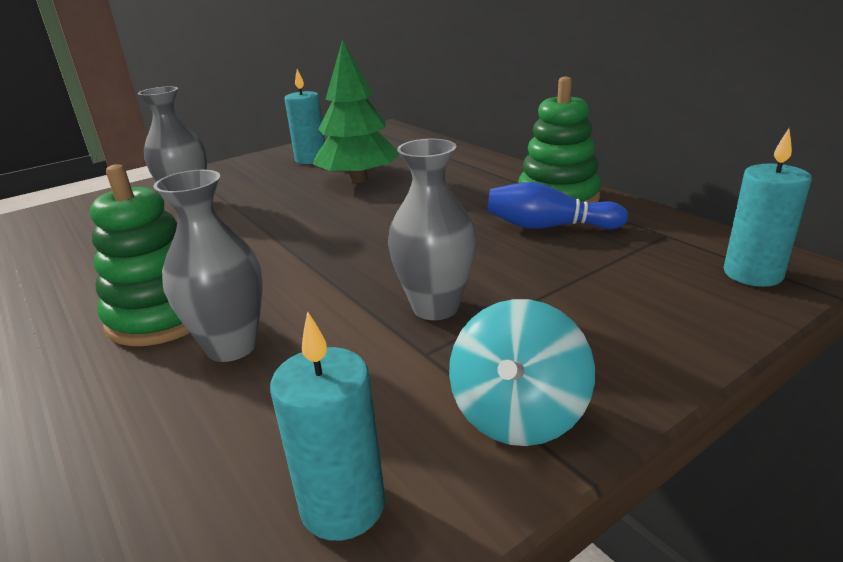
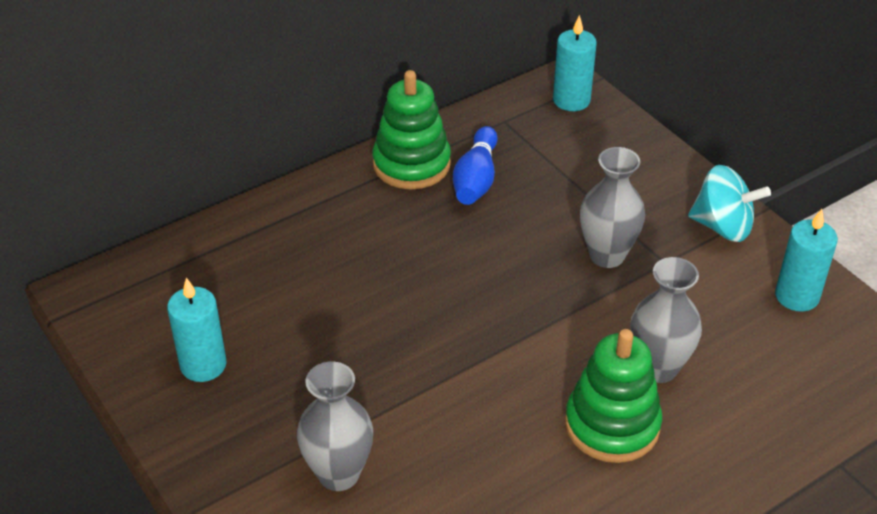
camera: 90 degrees left, 15 degrees up
green tree [313,39,400,183] -> none

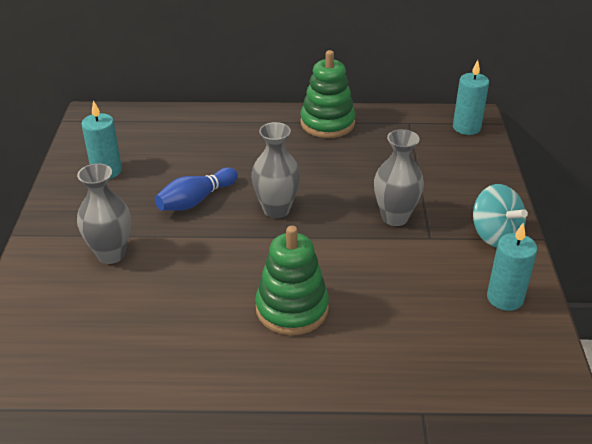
camera: 35 degrees right, 5 degrees down
blue bowling pin [453,126,498,205] -> blue bowling pin moved to [155,168,238,211]
grey vase [630,257,702,383] -> grey vase moved to [251,122,300,218]

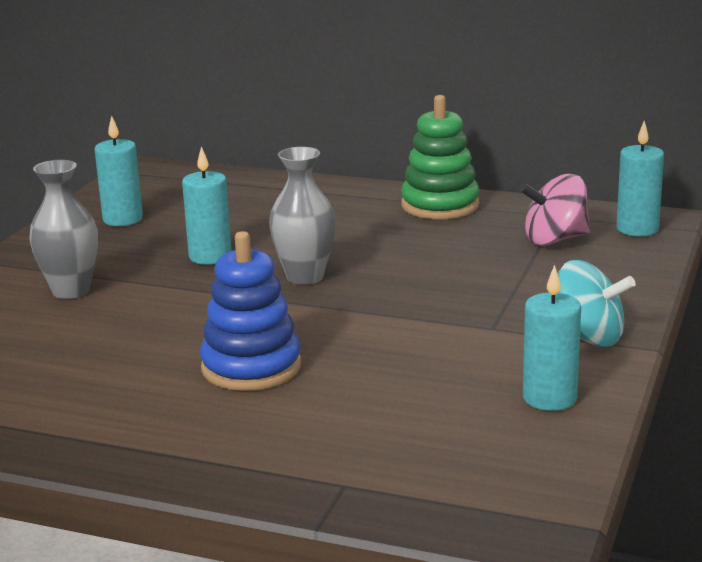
camera: 20 degrees right, 15 degrees down
blue bowling pin [155,168,238,211] -> turquoise candle [182,146,232,265]
green stacking toy [255,226,329,335] -> blue stacking toy [200,231,301,391]
grey vase [374,129,424,226] -> none
turquoise spinning top [473,184,528,247] -> turquoise spinning top turned 45 degrees counterclockwise [558,260,636,347]
none -> pink spinning top [520,174,590,246]

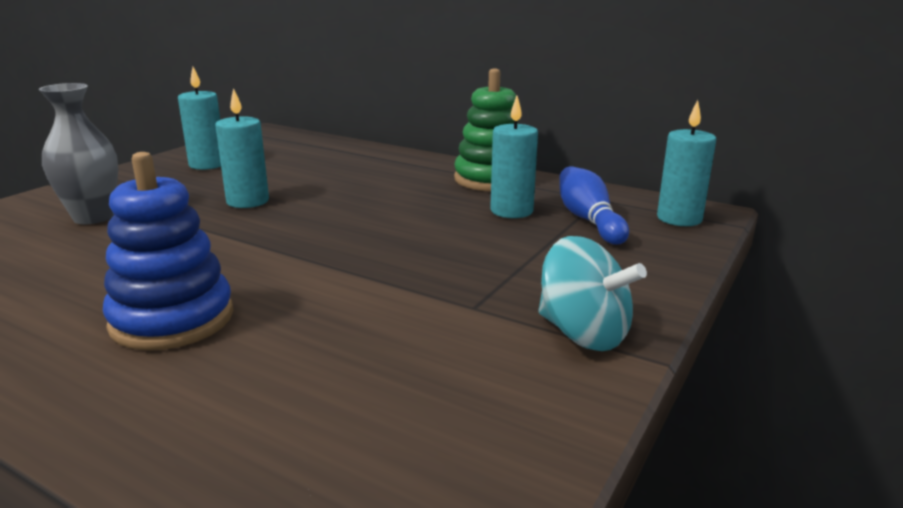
camera: 10 degrees right, 0 degrees up
grey vase [269,147,336,285] -> none
pink spinning top [520,174,590,246] -> blue bowling pin [559,166,629,245]
turquoise candle [523,265,581,411] -> turquoise candle moved to [490,96,538,218]

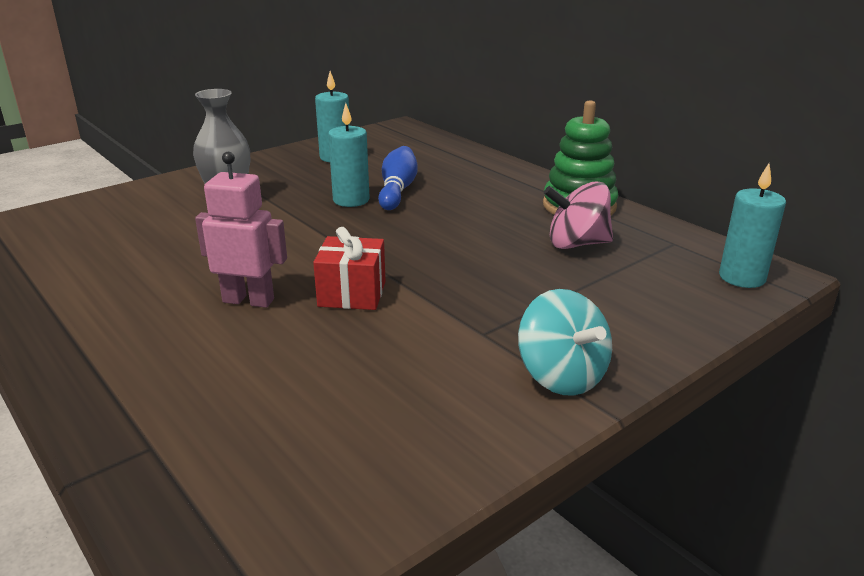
camera: 20 degrees right, 5 degrees up
blue stacking toy [103,152,233,350] -> pink robot [195,152,287,308]
turquoise candle [490,96,538,218] -> pink spinning top [544,181,613,249]
blue bowling pin [559,166,629,245] -> blue bowling pin moved to [378,146,418,210]
none -> red gift [313,227,386,310]

